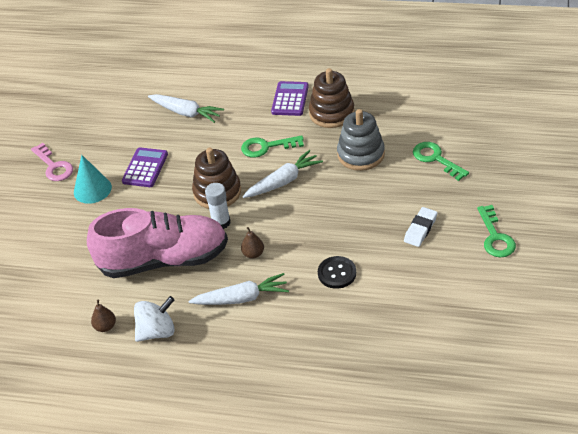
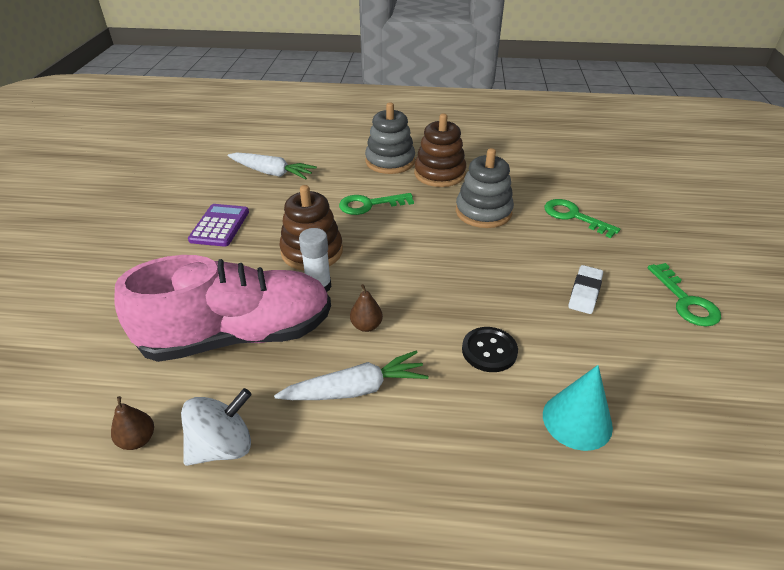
camera: 10 degrees left, 5 degrees down
pink key [31,143,73,181] -> none
turquoise cone [74,155,112,204] -> turquoise cone moved to [543,365,613,451]
white carrot [243,150,323,198] -> none
purple calculator [271,81,309,116] -> grey stacking toy [365,102,415,174]

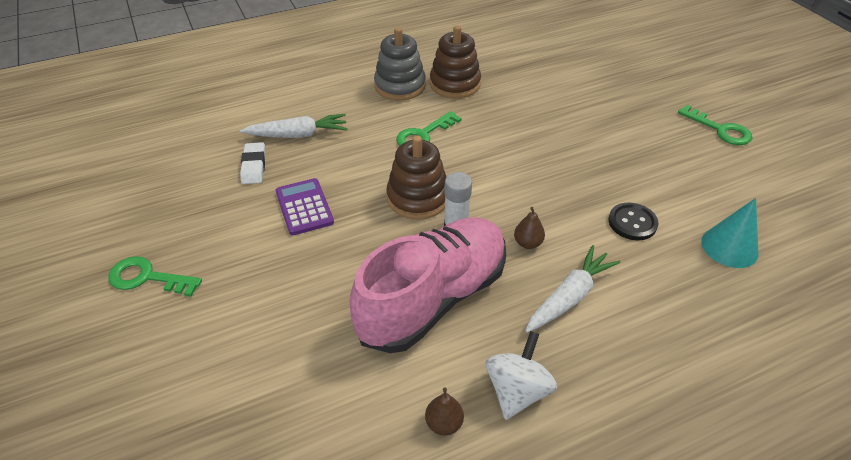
camera: 30 degrees left, 5 degrees up
grey stacking toy [456,148,514,228] -> none
green key [545,199,620,238] -> green key moved to [108,256,202,297]
white eraser [568,265,603,314] -> white eraser moved to [240,142,266,184]

